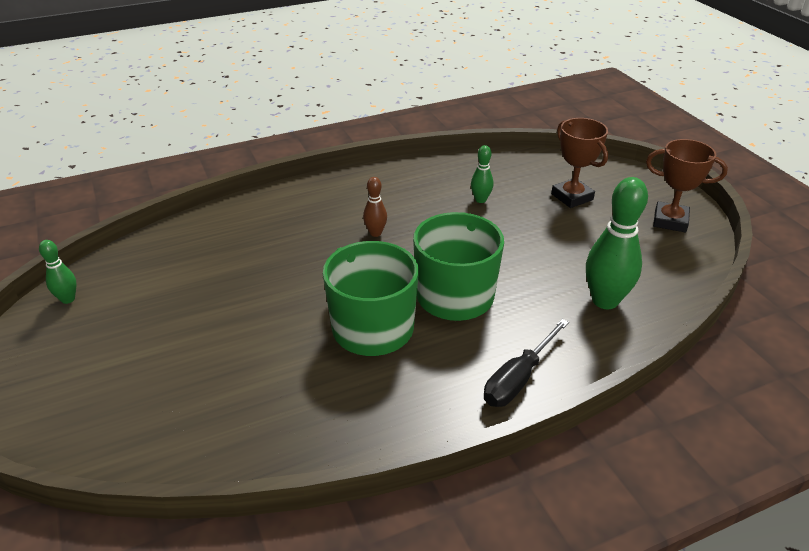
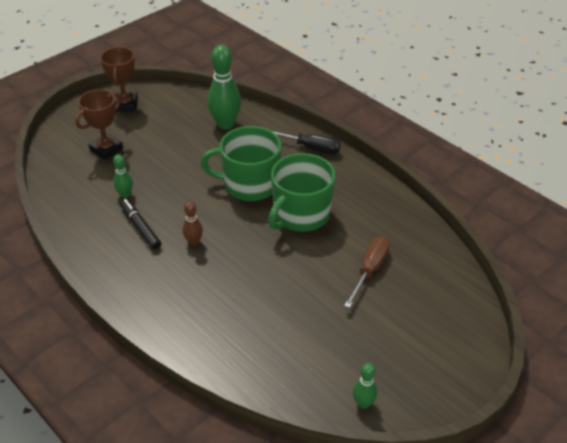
camera: 110 degrees left, 5 degrees up
none -> black marker [120,199,161,250]
none -> brown screwdriver [344,237,390,308]

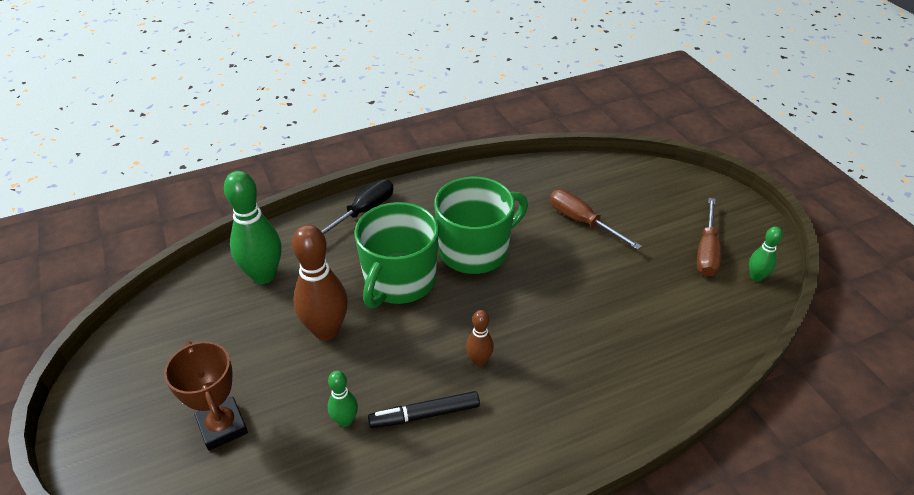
camera: 70 degrees left, 0 degrees up
brown trophy [100,47,138,111] -> none
green mug [268,153,335,232] -> green mug turned 90 degrees counterclockwise [434,177,528,274]
none -> brown bowling pin [292,225,348,340]
none -> brown screwdriver [697,198,721,277]

